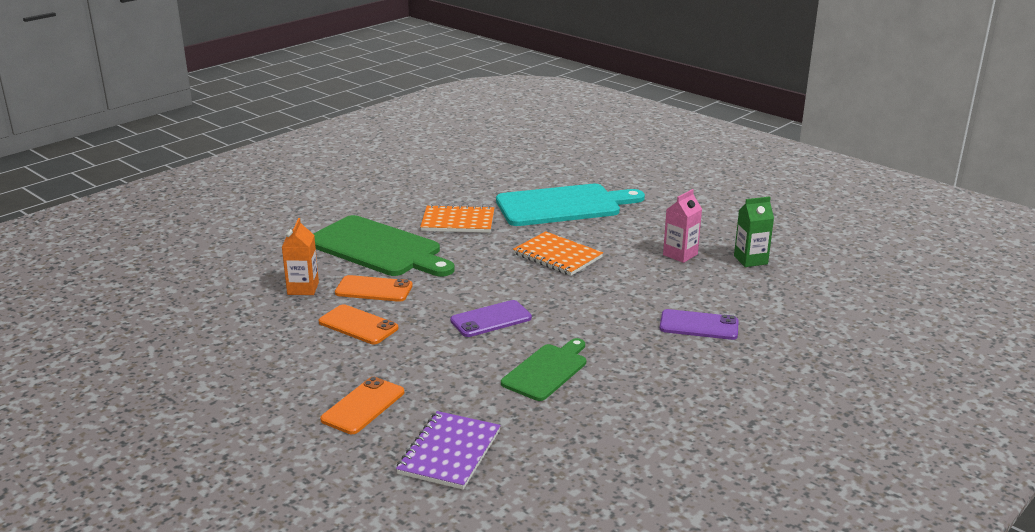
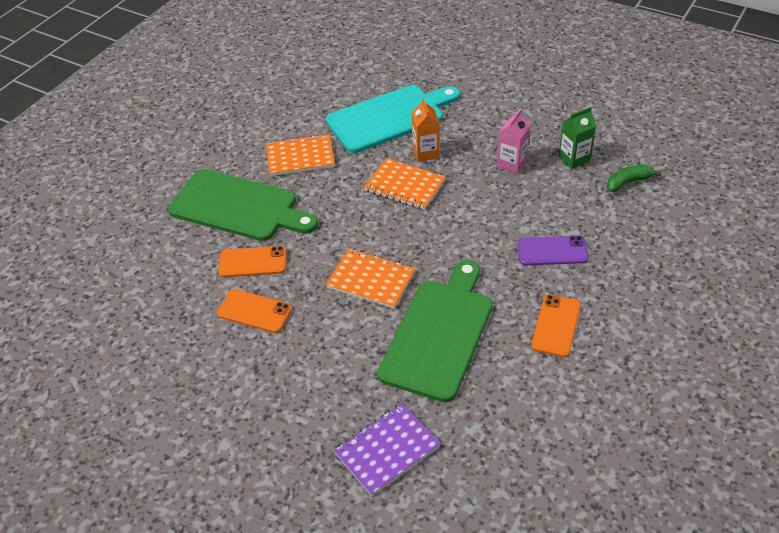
camera: 10 degrees left, 20 degrees up
orange carton [282,218,319,295] -> orange carton moved to [412,98,439,162]
orange phone [320,377,404,434] -> orange phone moved to [531,294,581,357]
purple notebook [396,411,501,490] -> purple notebook turned 45 degrees clockwise [334,403,441,496]
purple phone [450,300,532,337] -> orange notebook [326,248,416,309]
green cutting board [501,338,586,401] -> green cutting board [378,260,493,402], size x1.74
none -> green banana [607,165,661,192]

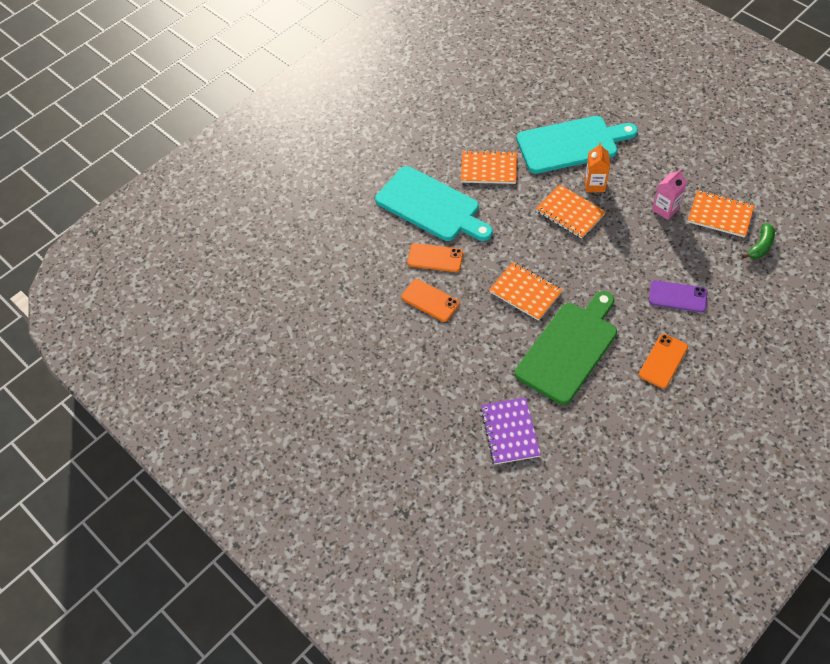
camera: 15 degrees right, 10 degrees up
green cutting board [168,169,318,241] -> turquoise cutting board [375,166,493,241]
purple notebook [334,403,441,496] -> purple notebook turned 75 degrees counterclockwise [480,397,541,464]
green carton [558,107,596,170] -> orange notebook [688,190,754,238]
green banana [607,165,661,192] -> green banana turned 135 degrees clockwise [742,223,775,259]

